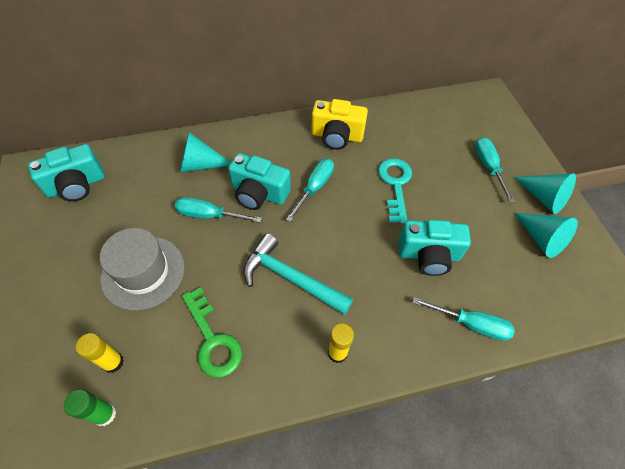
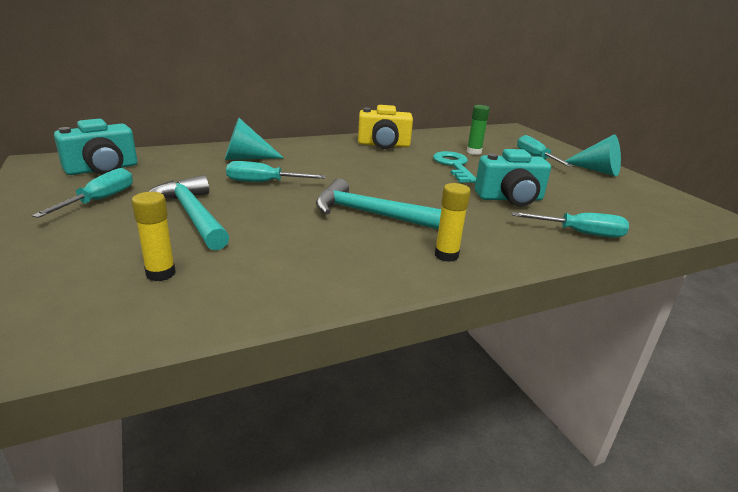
camera: 10 degrees left, 30 degrees down
green glue stick [64,389,116,426] -> green glue stick moved to [467,105,490,155]
grey hat [100,228,185,311] -> turquoise hammer [148,175,229,250]
green key [182,287,242,378] -> none
turquoise camera [228,153,291,210] -> none
turquoise screwdriver [286,159,334,222] -> turquoise screwdriver moved to [32,168,133,218]
turquoise cone [514,213,578,258] -> none

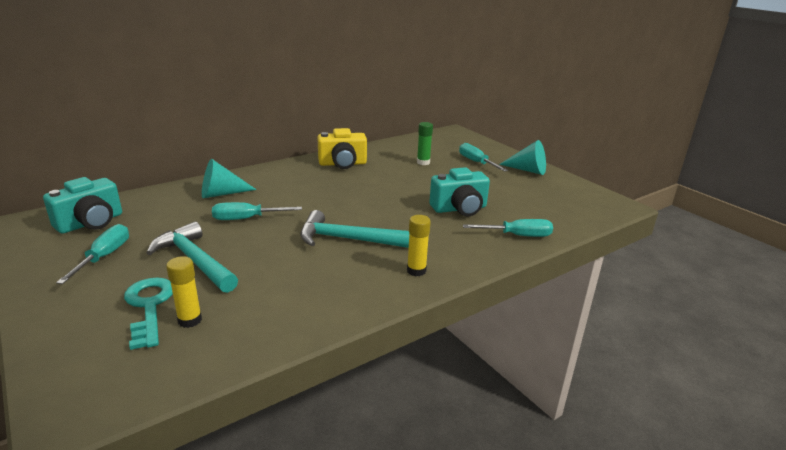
camera: 10 degrees left, 0 degrees up
turquoise key [433,151,476,183] -> turquoise key moved to [124,278,173,350]

